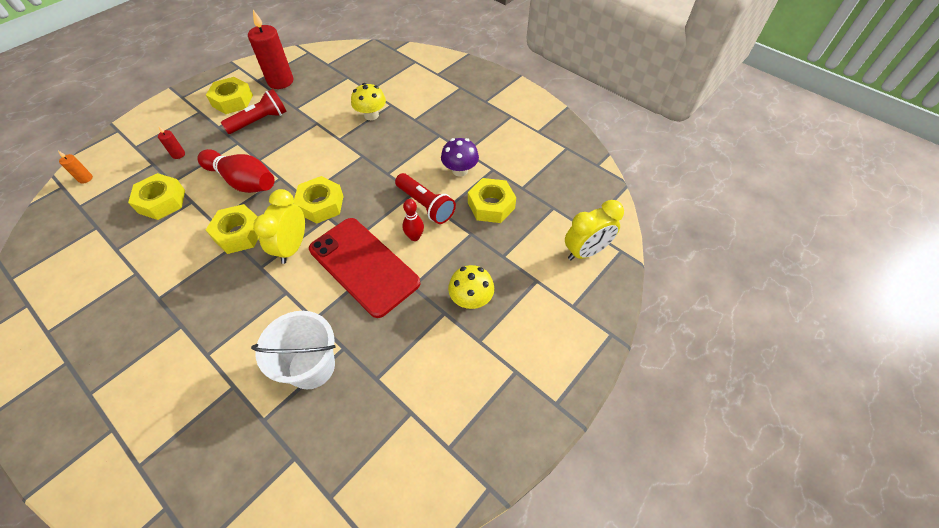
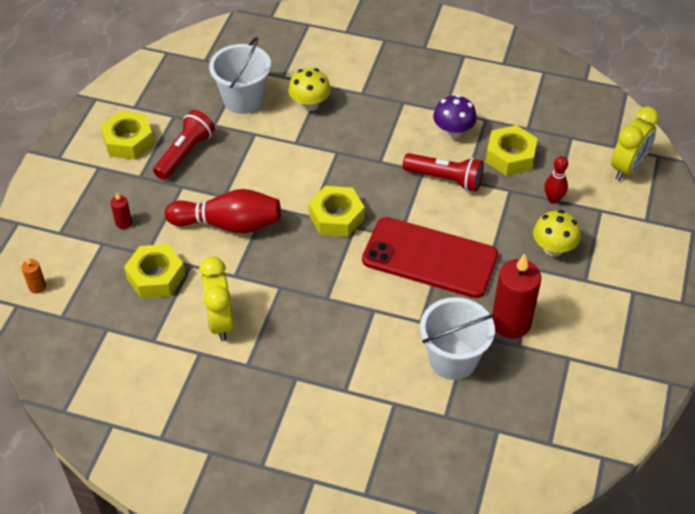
camera: 25 degrees left, 5 degrees down
yellow nut [206,204,259,254] -> none
red candle [248,10,293,89] -> red candle moved to [492,253,542,339]
yellow clock [253,189,305,264] -> yellow clock moved to [199,256,234,341]
red bowling pin [402,199,424,241] -> red bowling pin moved to [544,156,568,204]
none -> white bucket [209,37,271,114]

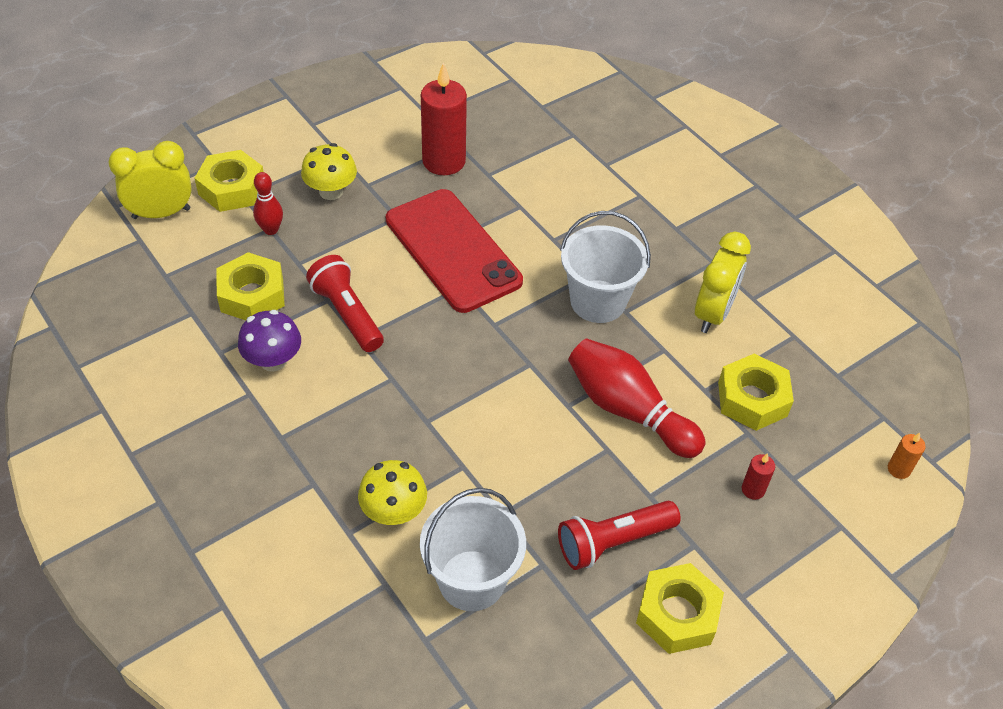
camera: 145 degrees left, 0 degrees up
yellow nut [308,186,365,237] -> yellow nut moved to [194,150,263,212]
white bucket [420,297,495,380] -> white bucket moved to [560,211,651,323]

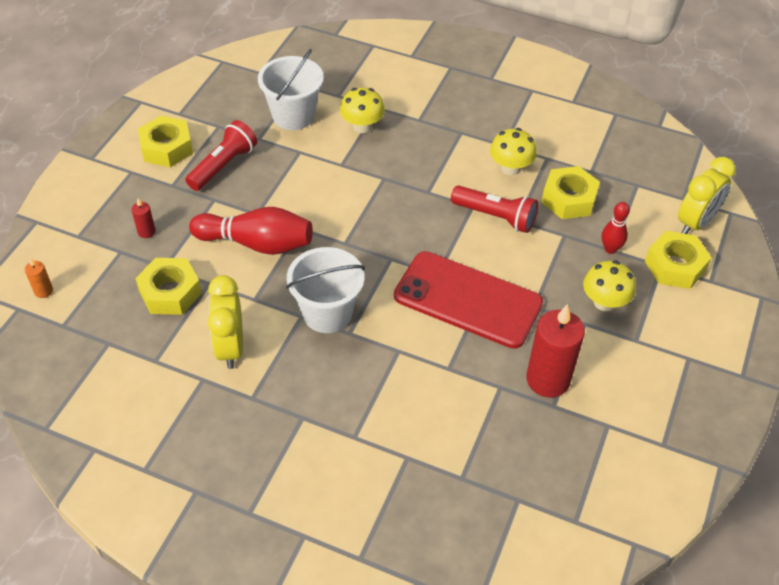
camera: 150 degrees right, 0 degrees up
purple mushroom [238,310,301,372] -> yellow mushroom [490,128,537,175]

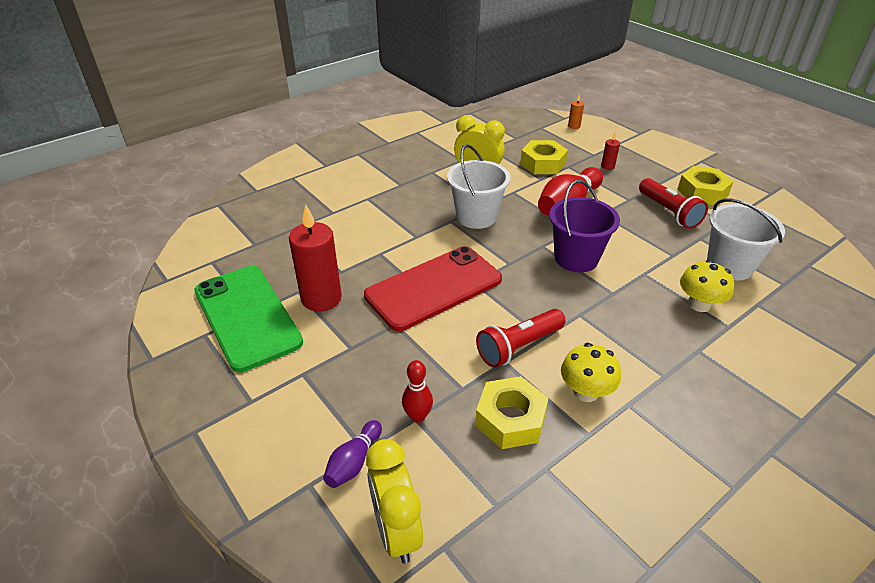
camera: 120 degrees right, 10 degrees down
yellow mushroom [583,260,636,311] -> none
yellow nut [645,231,712,289] -> purple bowling pin [323,420,382,488]
none -> green phone [194,266,303,372]
none -> purple bucket [549,180,620,273]

